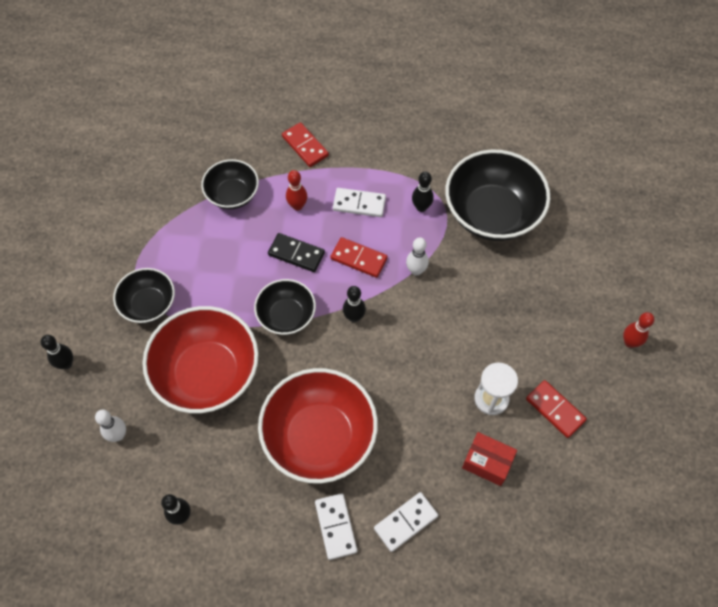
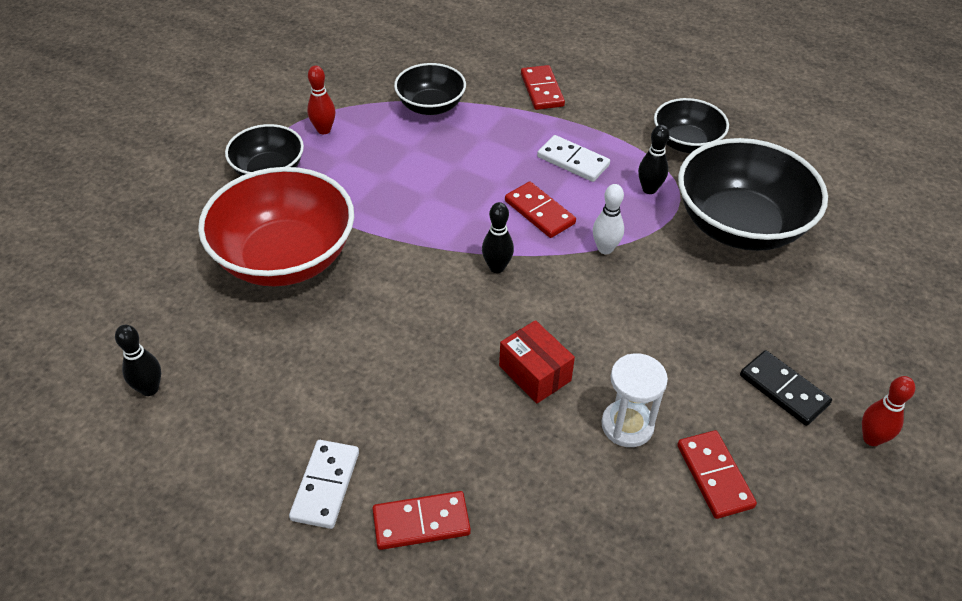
camera: 25 degrees right, 15 degrees down
black bowling pin [41,335,73,369] -> none
white bowling pin [95,410,126,442] -> none
black bowl [254,279,316,335] -> black bowl moved to [654,98,729,153]
red bowl [258,368,378,483] -> none
black domino [268,233,325,272] -> black domino moved to [740,350,832,426]
red bowling pin [286,170,307,211] -> red bowling pin moved to [307,66,336,134]
white domino [374,492,438,552] -> red domino [372,491,471,550]
red box [462,432,517,486] -> red box moved to [499,320,575,403]

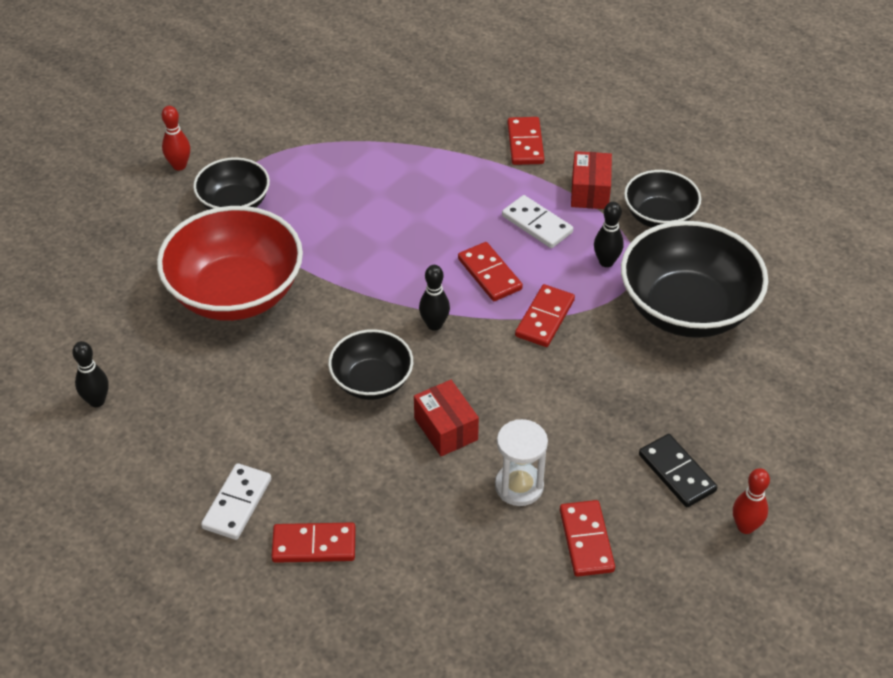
camera: 10 degrees right, 0 degrees up
red bowling pin [307,66,336,134] -> red bowling pin moved to [162,106,190,171]
black bowl [394,63,466,115] -> black bowl moved to [328,329,413,400]
white bowling pin [593,184,624,254] -> red domino [515,284,575,347]
none -> red box [571,151,612,209]

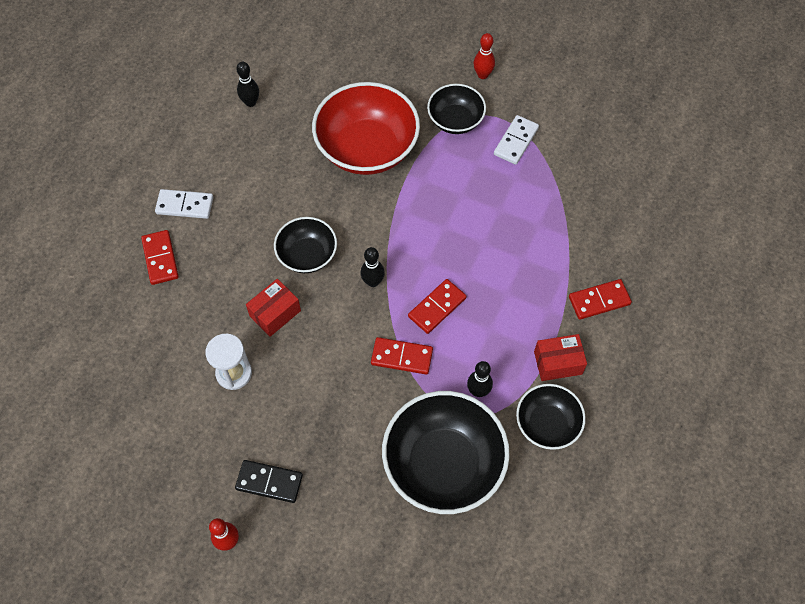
camera: 75 degrees right, 15 degrees up
white domino [502,195,573,248] -> white domino moved to [494,115,539,165]
red domino [560,500,615,577] -> none
black domino [639,434,717,507] -> black domino turned 60 degrees clockwise [235,460,303,503]

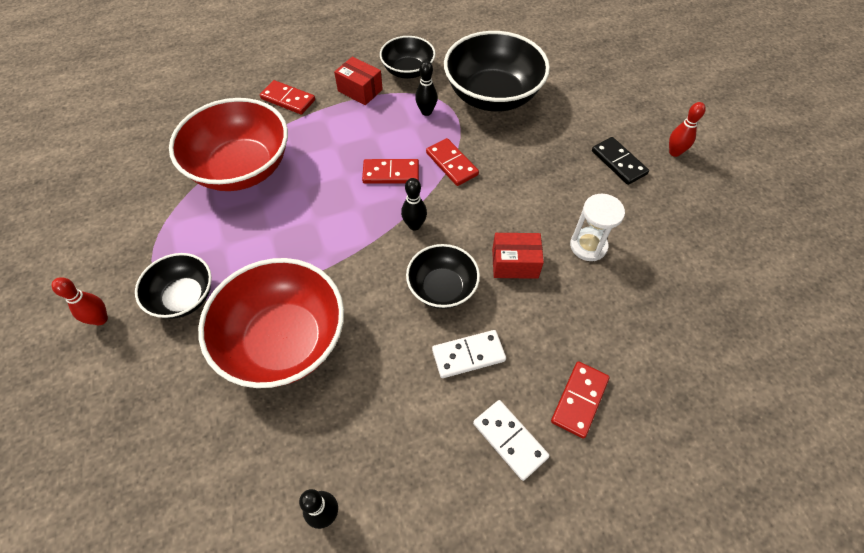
camera: 135 degrees left, 5 degrees down
white domino [494,115,539,165] -> white domino moved to [432,330,506,378]
none -> red bowl [169,98,288,191]

